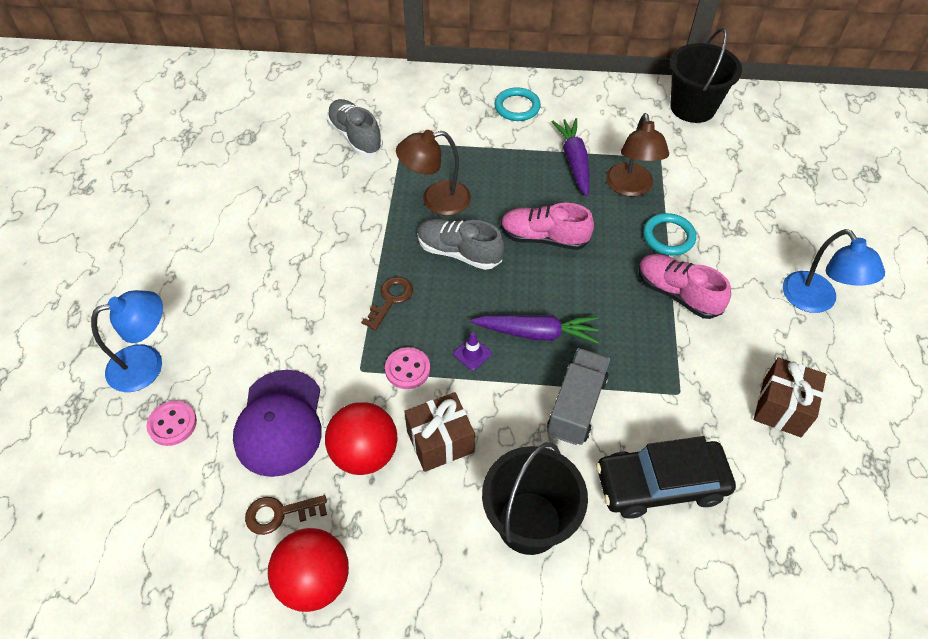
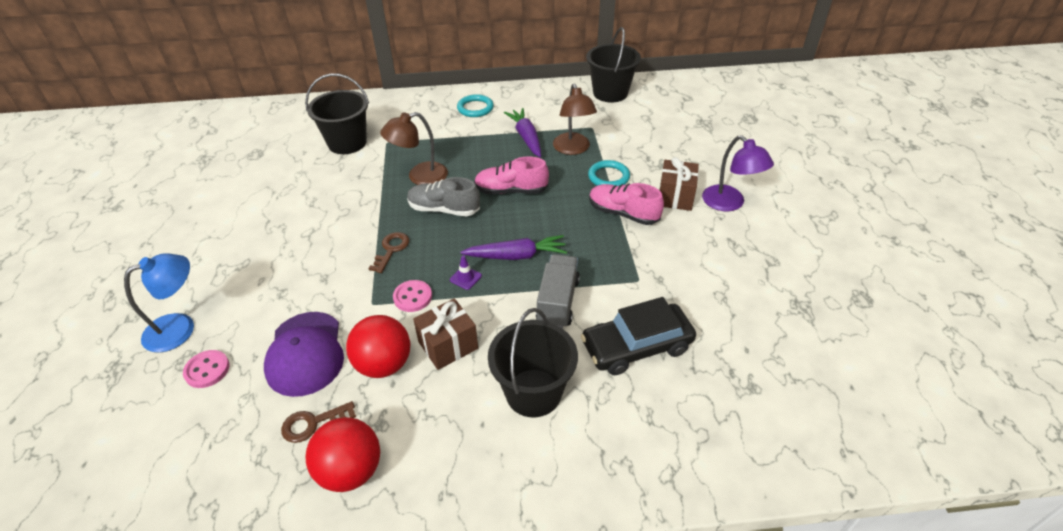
camera: 10 degrees left, 10 degrees down
grey shoe [327,99,383,156] -> black bucket [305,73,369,154]
brown gift [754,357,826,437] -> brown gift moved to [659,157,699,211]
blue lamp [783,229,885,313] -> purple lamp [702,135,774,212]

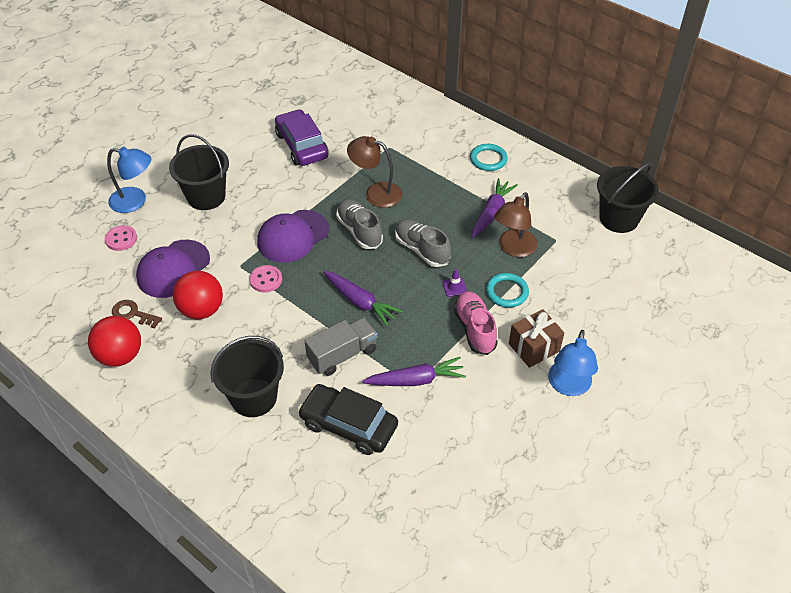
camera: 45 degrees right, 5 degrees up
black bucket [305,73,369,154] -> black bucket moved to [169,134,229,210]
brown key [368,232,409,273] -> purple cap [257,210,329,263]
brown gift [413,298,478,370] -> none
purple traffic cone [450,255,482,290] -> purple traffic cone moved to [442,269,467,297]
pink shoe [474,156,549,194] -> grey shoe [395,219,451,267]
purple lamp [702,135,774,212] -> blue lamp [548,330,598,396]
none -> purple car [275,109,329,166]
none -> purple carrot [362,357,466,386]

